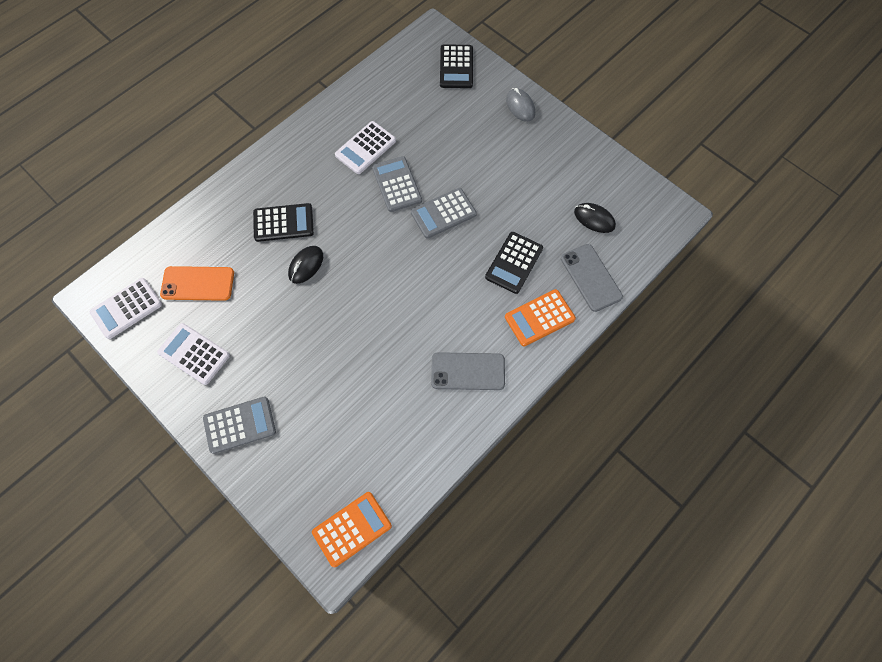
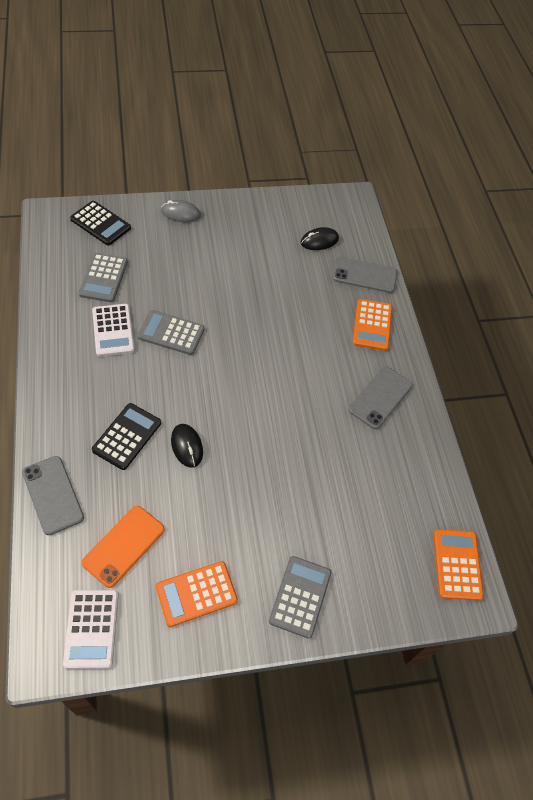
camera: 60 degrees left, 10 degrees down
white calculator [157,323,230,385] -> orange calculator [156,561,238,627]
grey calculator [411,188,477,239] -> grey calculator moved to [79,253,128,302]
black calculator [485,232,543,294] -> none
none -> grey phone [22,456,84,535]

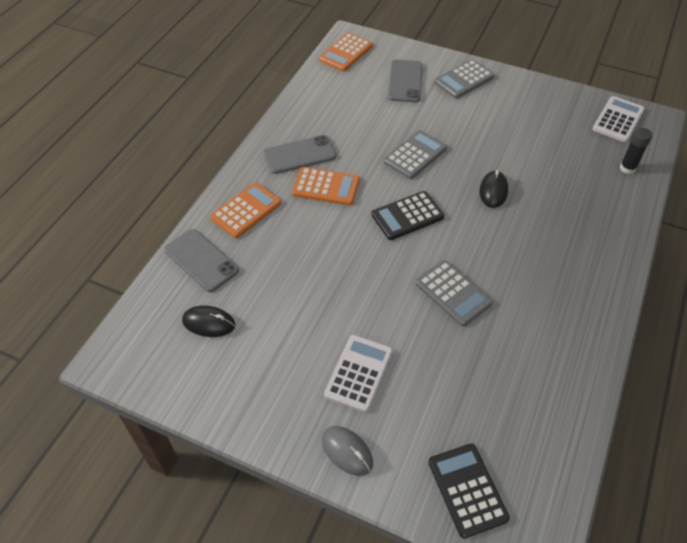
camera: 140 degrees left, 5 degrees down
grey phone [22,456,84,535] -> grey phone moved to [388,59,423,102]
grey calculator [79,253,128,302] -> grey calculator moved to [384,130,447,179]
orange phone [82,506,165,588] -> none
white calculator [92,304,135,357] -> white calculator moved to [324,335,393,413]
black calculator [92,403,161,470] -> black calculator moved to [371,191,444,240]
orange calculator [156,561,238,627] -> orange calculator moved to [292,167,360,205]
none -> black glue stick [620,128,652,174]

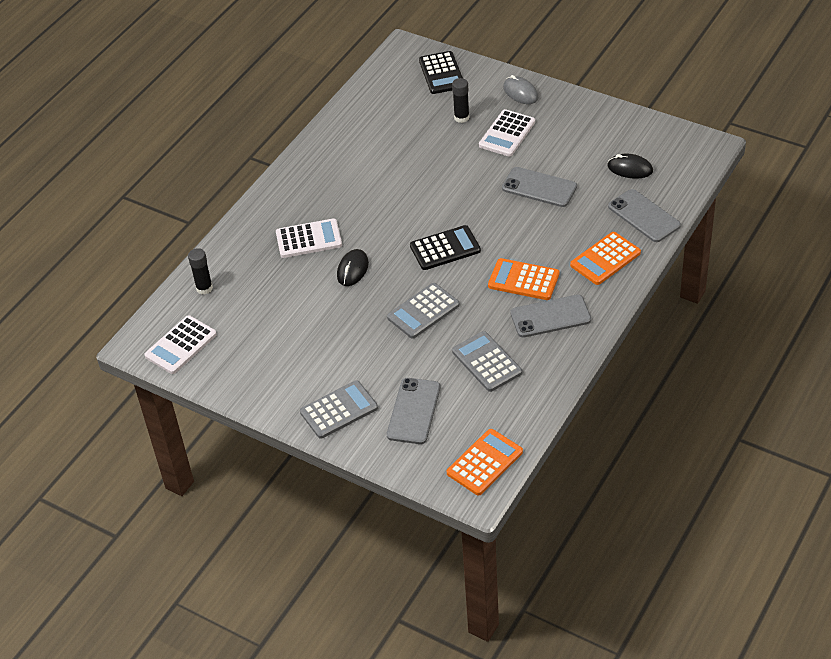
camera: 170 degrees left, 5 degrees down
grey calculator [415,260,493,327] -> grey calculator moved to [452,331,522,392]
none -> white calculator [276,218,342,258]
none -> black glue stick [452,78,469,123]
none -> grey phone [502,167,577,207]

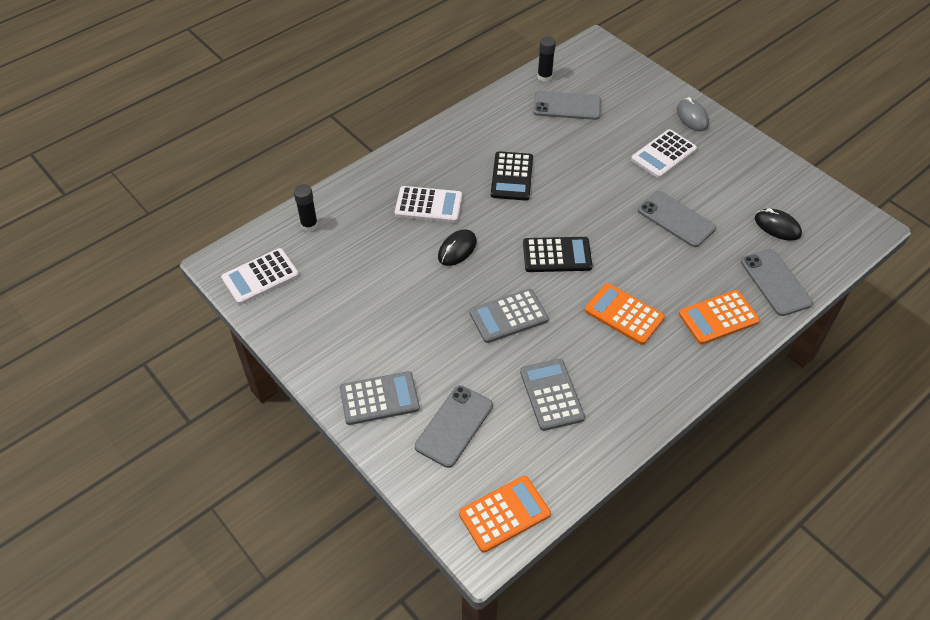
camera: 15 degrees right, 5 degrees up
black calculator [419,51,463,94] -> black calculator moved to [491,151,533,201]
black glue stick [452,78,469,123] -> black glue stick moved to [537,37,556,82]
grey phone [511,295,591,337] -> grey phone moved to [533,91,601,120]

